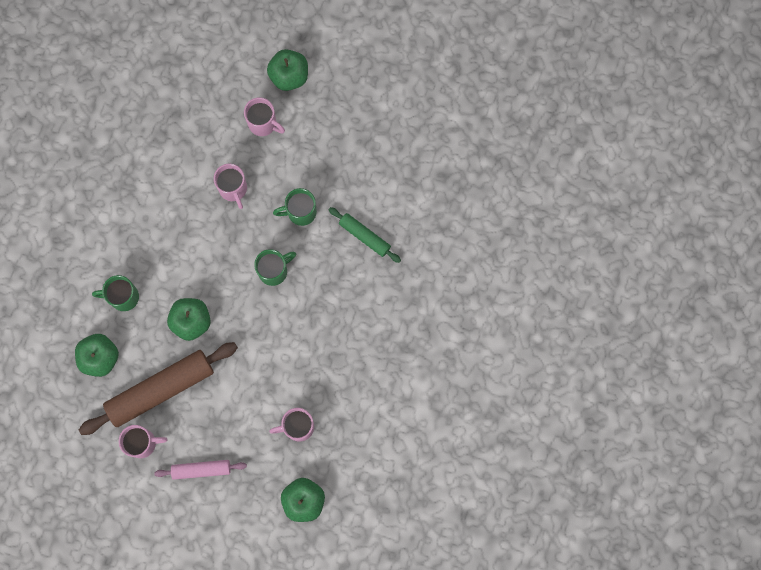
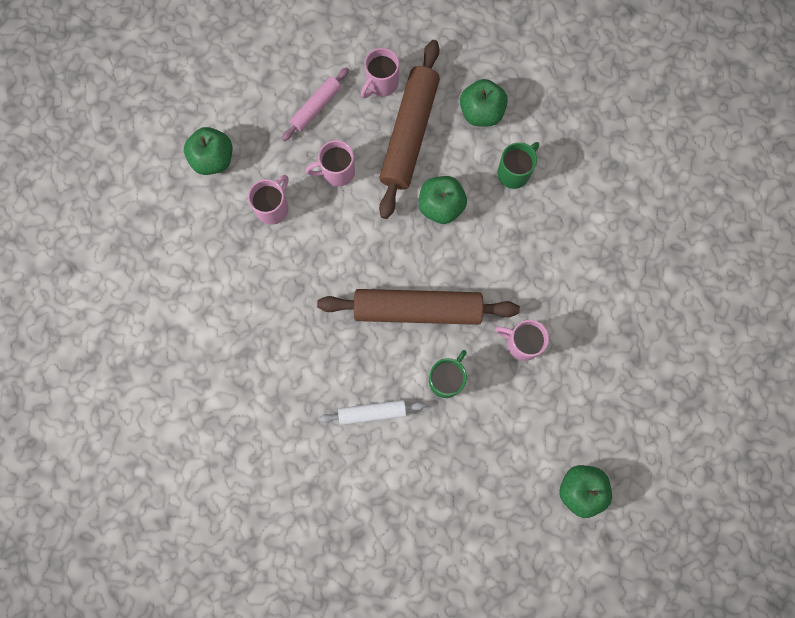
camera: 135 degrees right, 0 degrees up
pink mug [244,97,285,136] -> pink mug moved to [305,140,355,187]
green mug [254,249,296,286] -> brown rolling pin [317,289,520,325]
green rolling pin [329,207,401,263] -> white rolling pin [319,400,425,425]

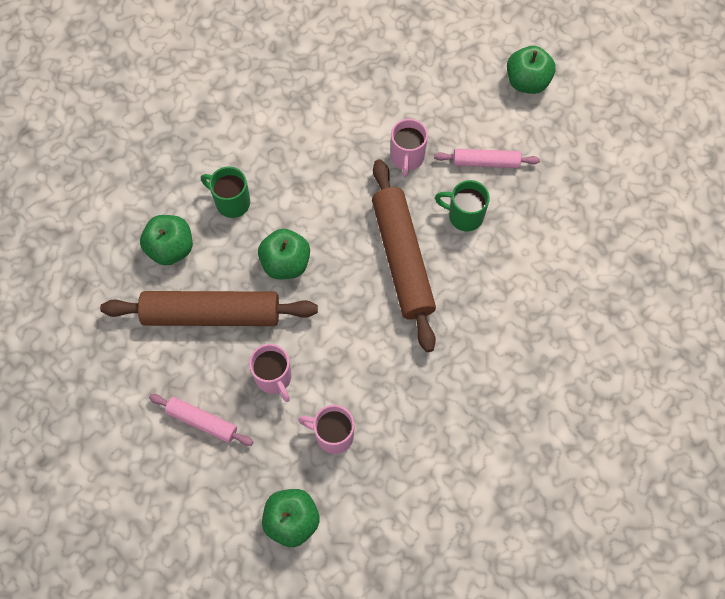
camera: 105 degrees left, 10 degrees down
white rolling pin [319,400,425,425] -> none
pink mug [361,48,399,98] -> none
none -> pink rolling pin [434,149,540,168]

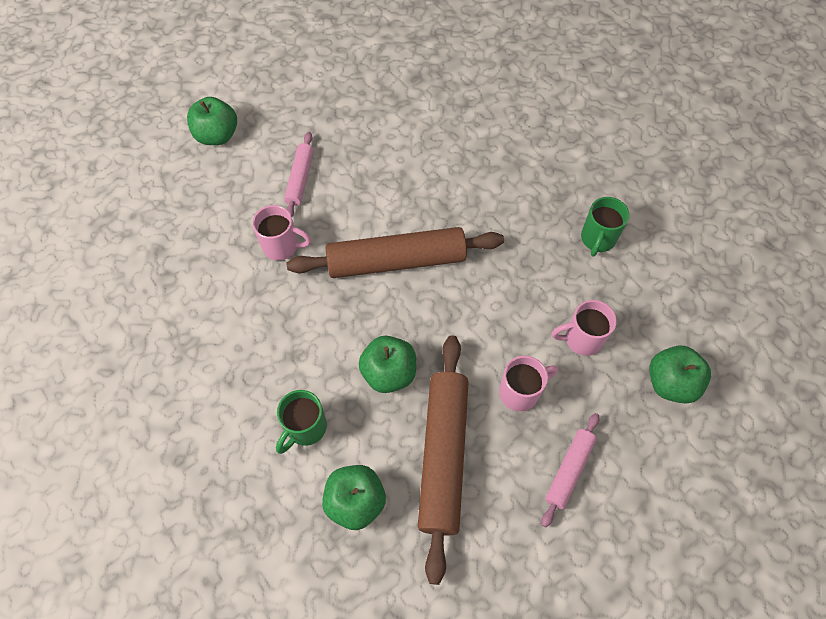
camera: 85 degrees left, 5 degrees down
pink mug [298,405,354,454] -> pink mug turned 60 degrees clockwise [552,300,617,356]
green mug [435,180,490,231] -> green mug moved to [581,197,630,257]

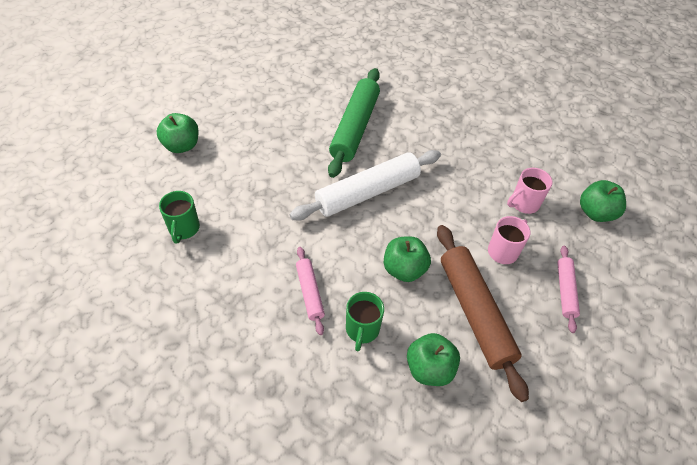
camera: 25 degrees left, 10 degrees down
pink mug [252,205,311,261] -> none
pink rolling pin [284,132,314,217] -> pink rolling pin moved to [296,247,325,335]
brown rolling pin [287,227,504,278] -> white rolling pin [289,150,441,221]
green mug [581,197,630,257] -> green mug moved to [159,191,200,244]
none -> green rolling pin [328,68,380,178]

